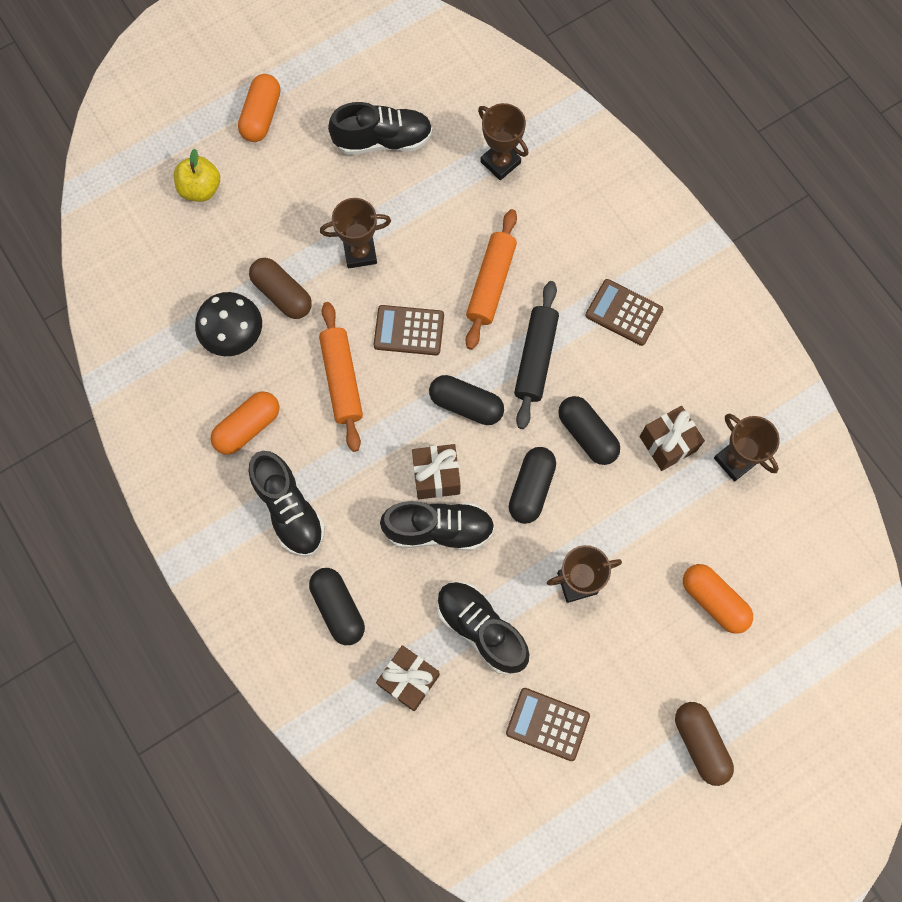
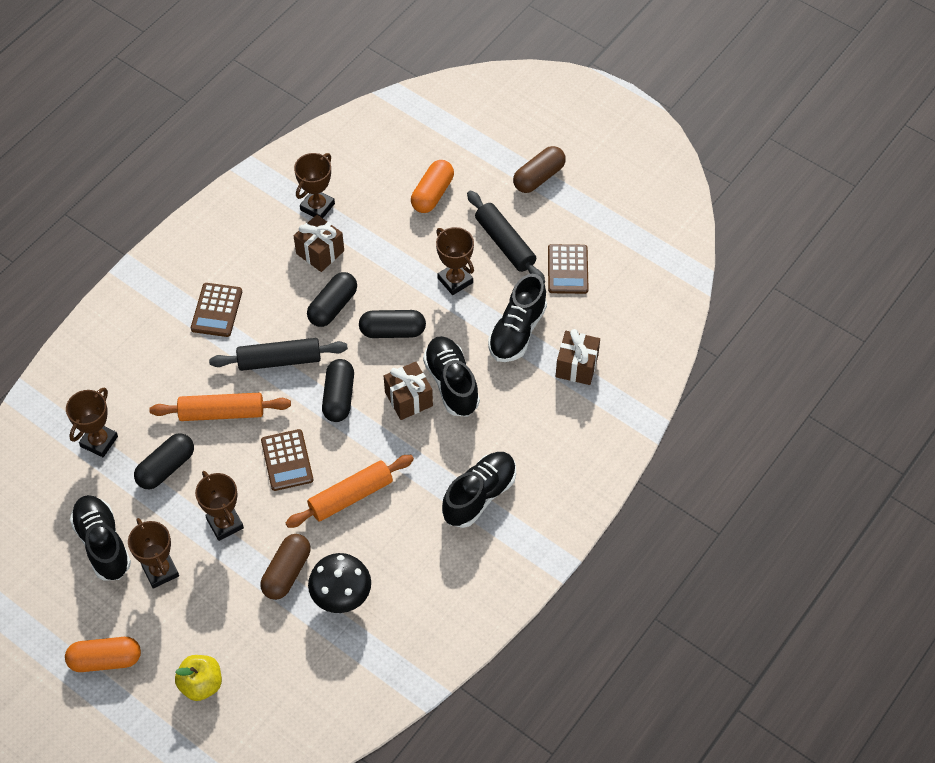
camera: 110 degrees left, 15 degrees down
orange capsule [211,392,279,455] -> none
black capsule [309,568,365,645] -> black capsule moved to [134,433,194,489]
none -> brown trophy [128,518,179,589]
none -> black rolling pin [467,191,545,283]

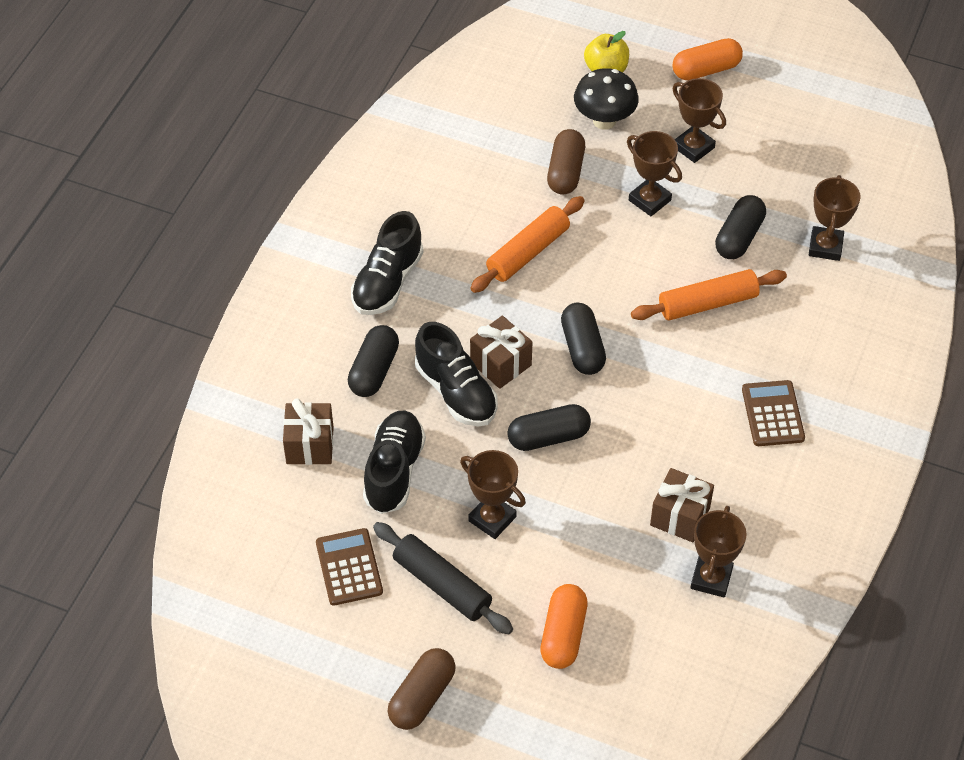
camera: 165 degrees right, 5 degrees down
black shoe [70,495,131,580] -> none
black rolling pin [209,338,348,371] -> none
brown calculator [261,429,313,491] -> none
black capsule [307,272,357,327] -> black capsule moved to [348,325,399,397]
black mushroom [308,553,371,613] -> black mushroom moved to [574,68,639,130]

